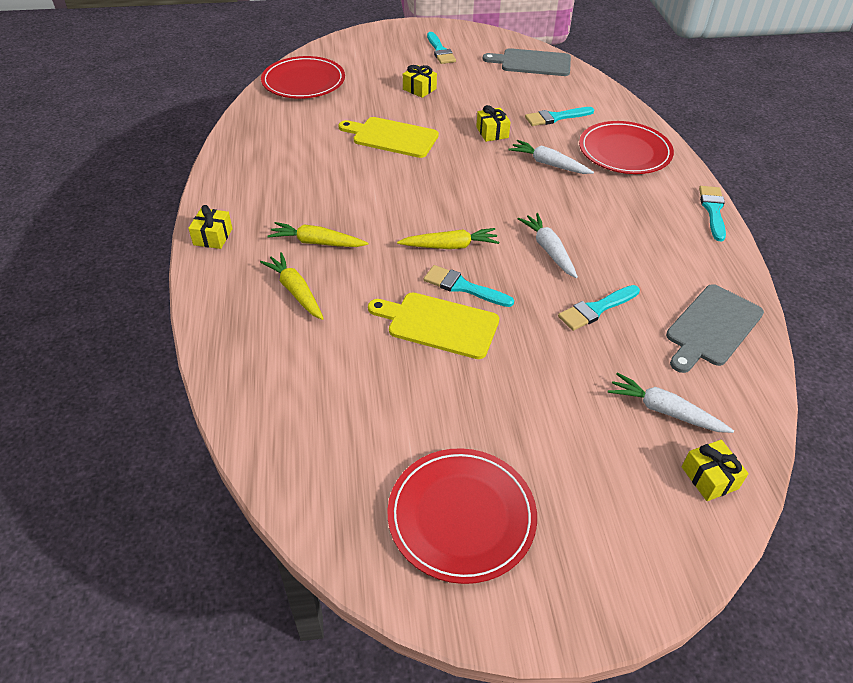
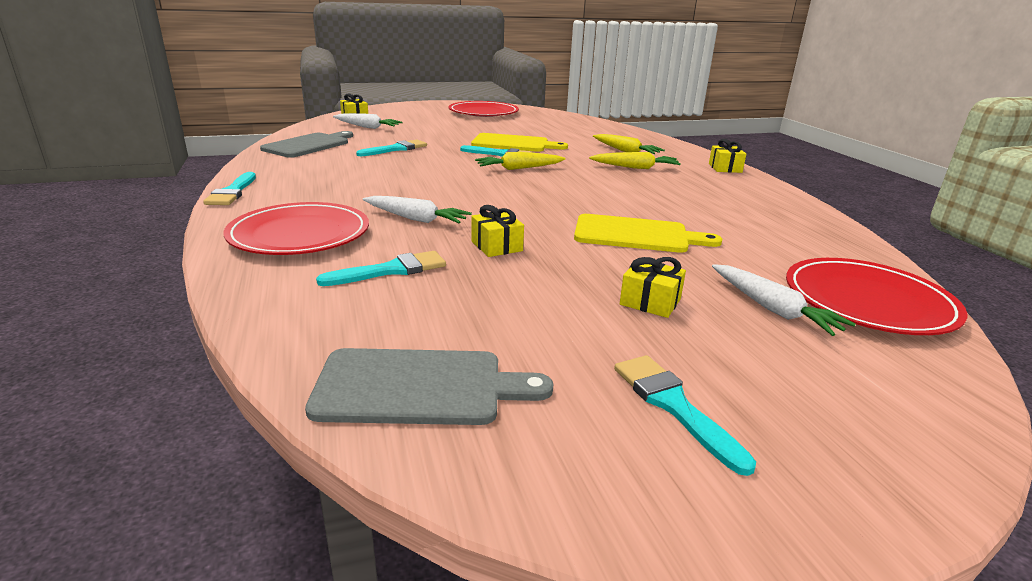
camera: 170 degrees right, 20 degrees down
white carrot [518,213,578,278] -> white carrot moved to [712,264,856,336]

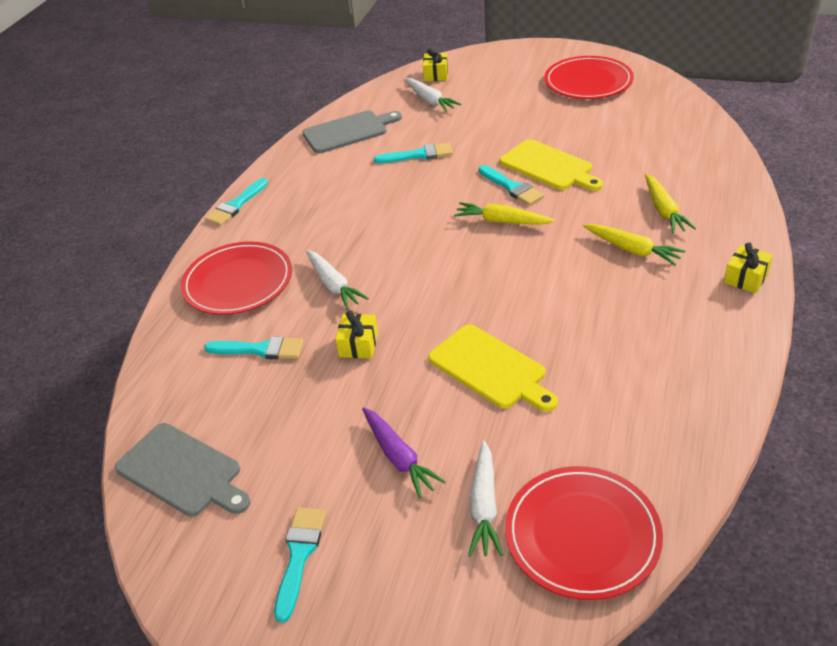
camera: 40 degrees right, 15 degrees up
yellow gift [620,257,686,318] -> purple carrot [362,407,446,498]

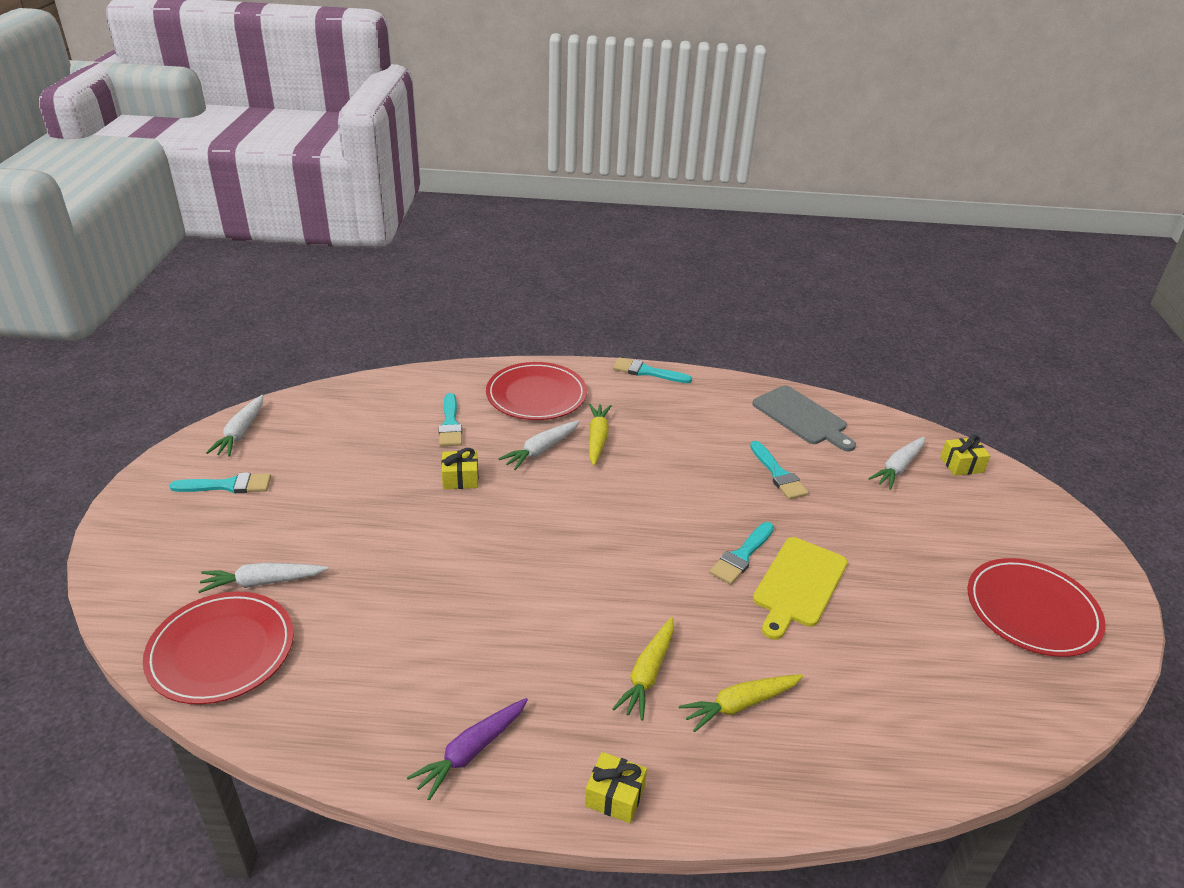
camera: 70 degrees right, 5 degrees down
grey cutting board [115,423,251,517] -> none
purple carrot [362,407,446,498] -> purple carrot moved to [407,698,528,800]
yellow cutting board [428,324,558,412] -> none
yellow carrot [454,202,555,225] -> yellow carrot moved to [589,404,612,466]
none -> white carrot [206,395,263,457]

